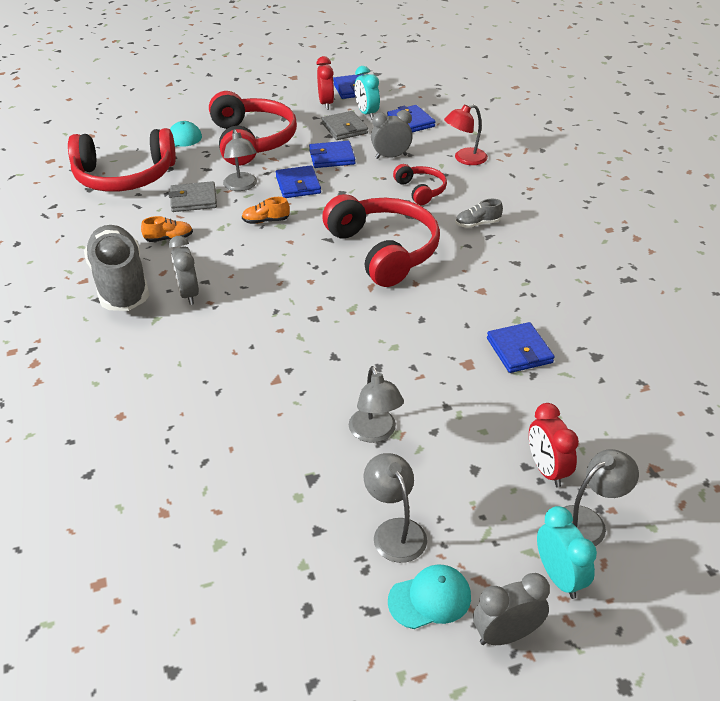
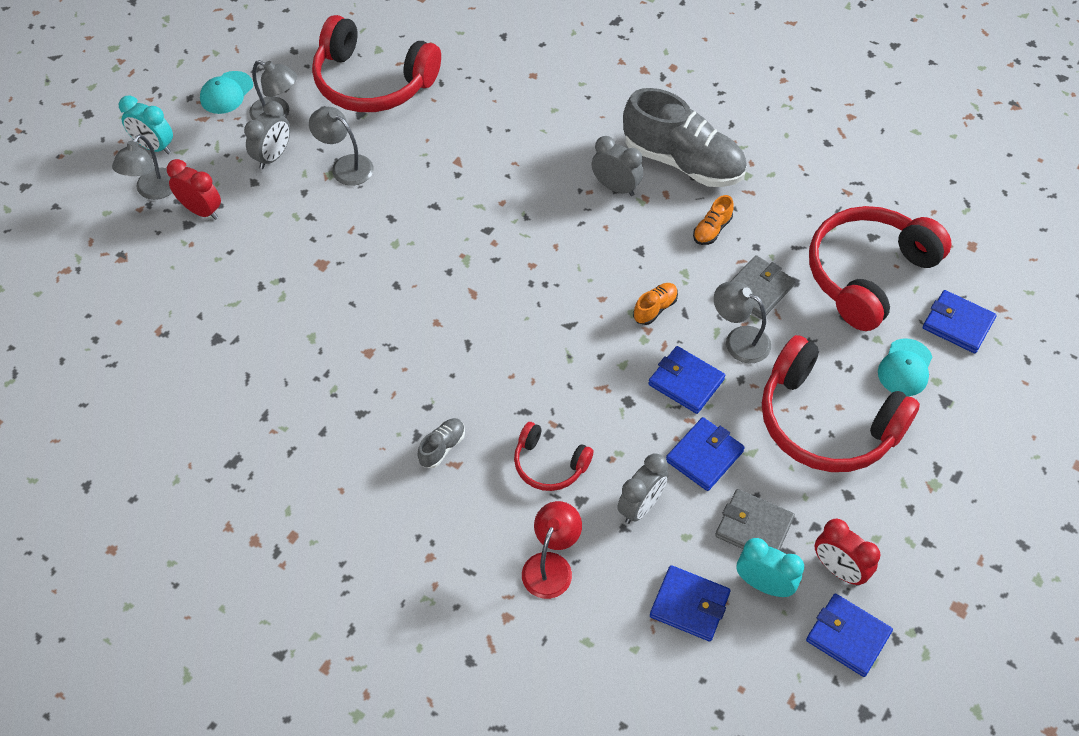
camera: 140 degrees right, 15 degrees up
red headphones [322,194,440,287] -> red headphones moved to [312,15,441,112]
grey clock [473,573,550,645] -> grey clock moved to [244,101,290,169]
blue wallet [487,322,555,373] -> blue wallet moved to [923,290,997,353]

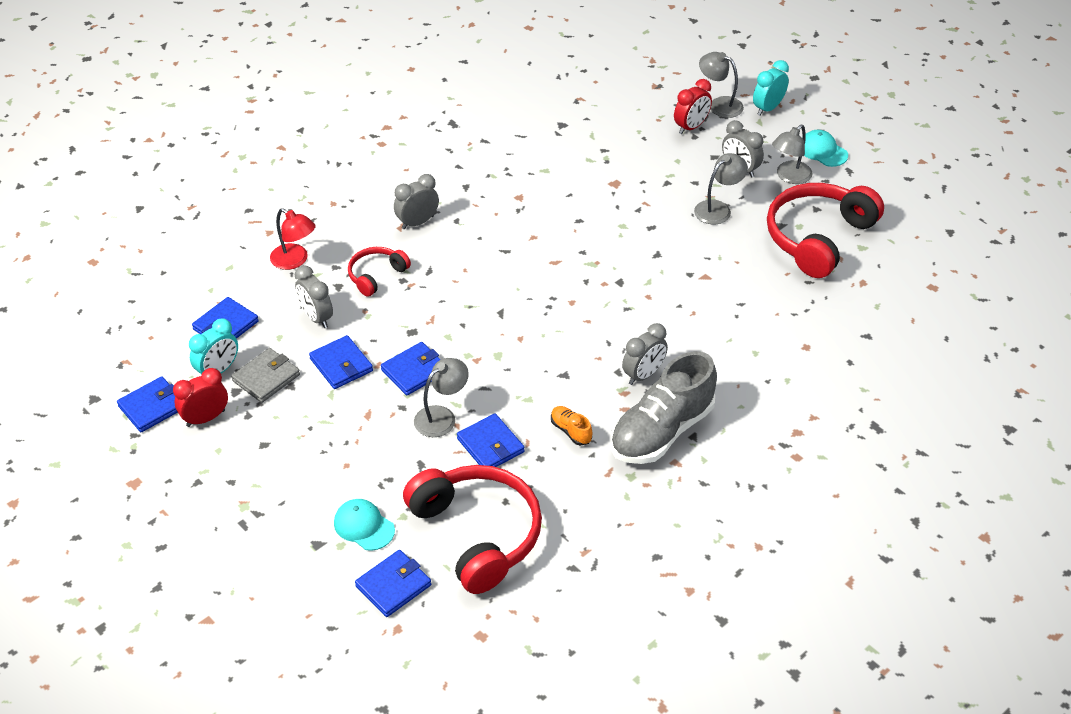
camera: 105 degrees right, 10 degrees down
grey shoe [418,418,465,468] -> grey clock [394,174,439,229]
orange shoe [633,283,678,325] -> none
grey wallet [730,255,795,319] -> blue wallet [457,414,525,467]
red headphones [762,335,920,472] -> none

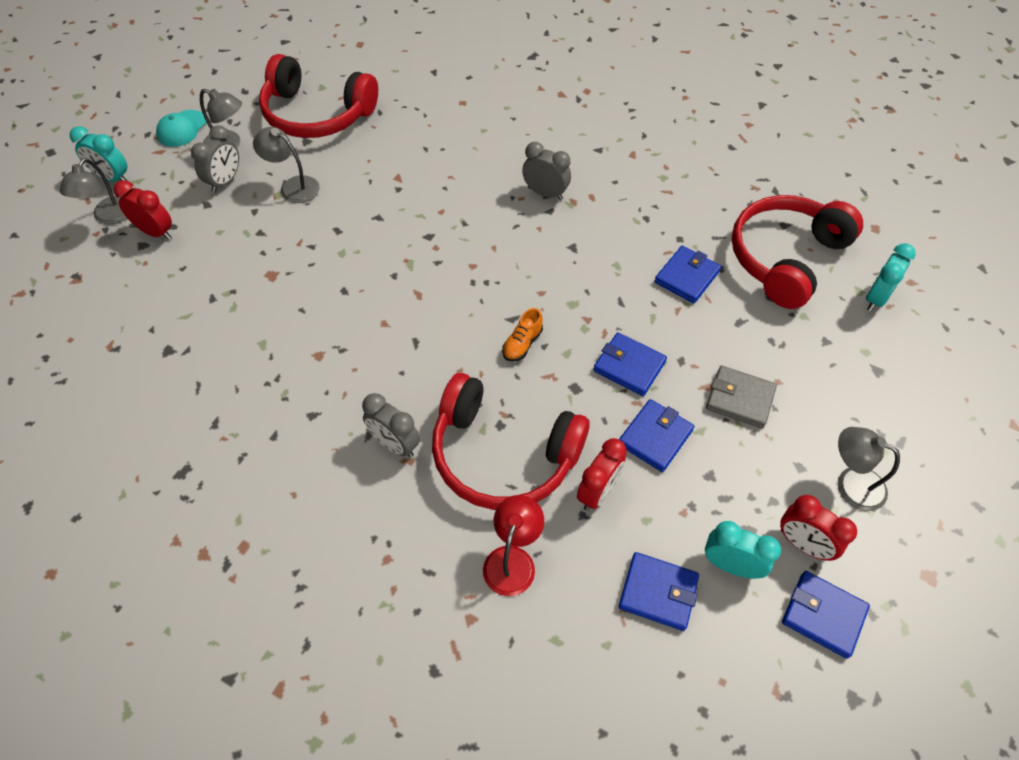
camera: 110 degrees left, 10 degrees up
grey wallet [231,348,300,403] -> grey wallet moved to [706,366,777,428]
grey clock [295,265,333,328] -> red clock [577,438,627,511]
turquoise cap [334,499,395,551] -> none
red headphones [348,247,411,297] -> red headphones [432,373,590,510], size x1.97
blue wallet [355,550,431,617] -> turquoise clock [866,243,916,311]
grey lamp [414,358,469,437] -> grey lamp moved to [838,427,900,511]
orange shoe [551,406,592,446] -> orange shoe moved to [502,308,543,361]
grey shoe [611,351,717,464] -> none

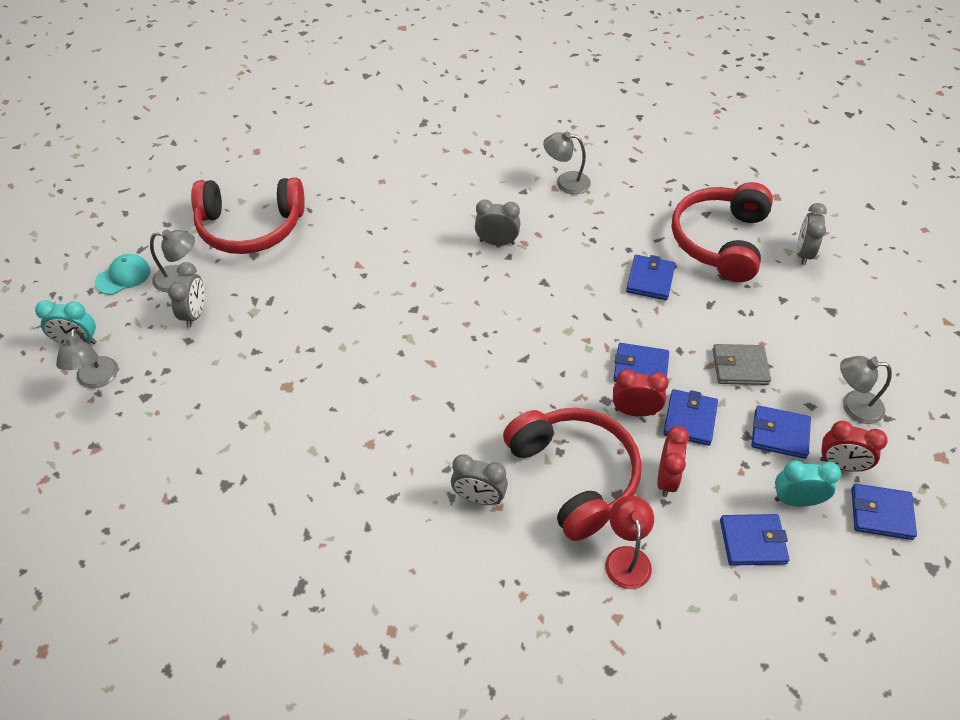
camera: 20 degrees left, 5 degrees down
red clock [114,180,172,240] -> red clock moved to [613,369,669,417]
turquoise cap [156,110,207,147] -> turquoise cap turned 135 degrees counterclockwise [95,254,150,295]
grey lamp [253,127,319,203] -> grey lamp moved to [543,132,591,194]
red headphones [432,373,590,510] -> red headphones turned 120 degrees counterclockwise [503,408,641,541]
orange shoe [502,308,543,361] -> none
turquoise clock [866,243,916,311] -> grey clock [797,203,827,265]
none -> blue wallet [751,405,811,459]

